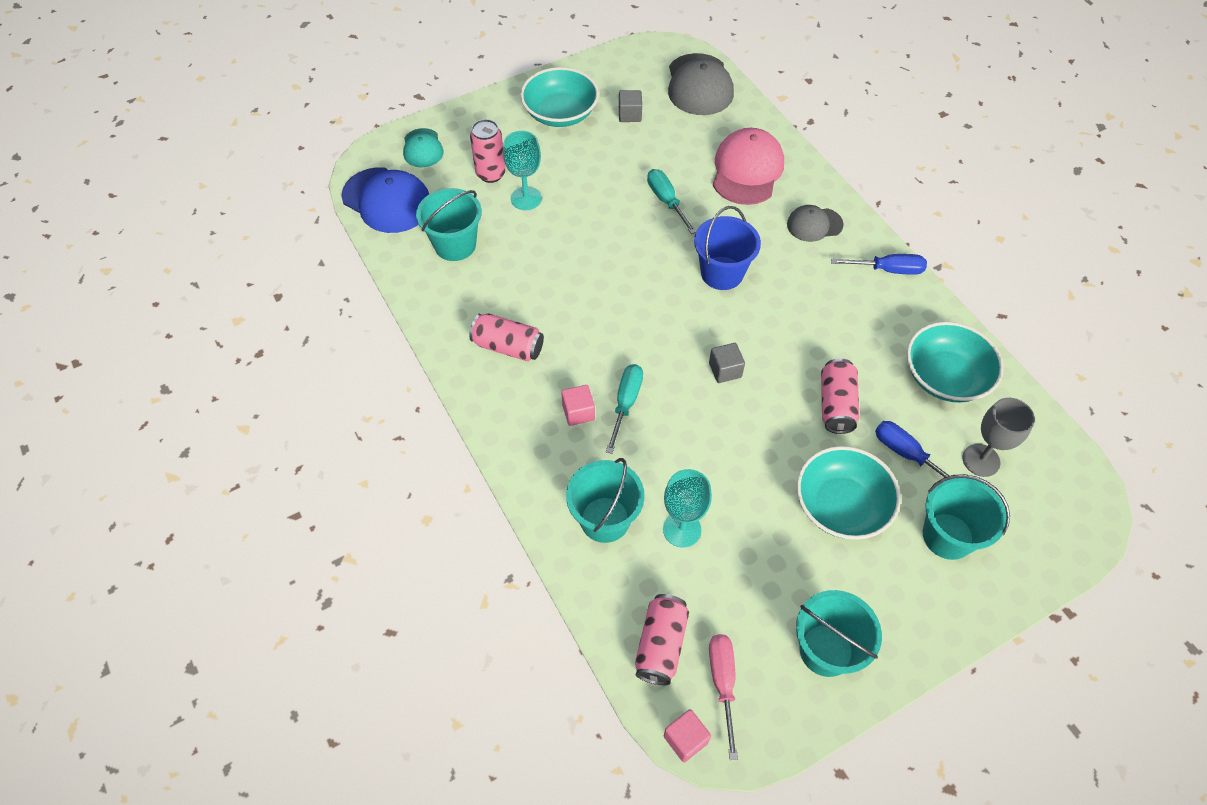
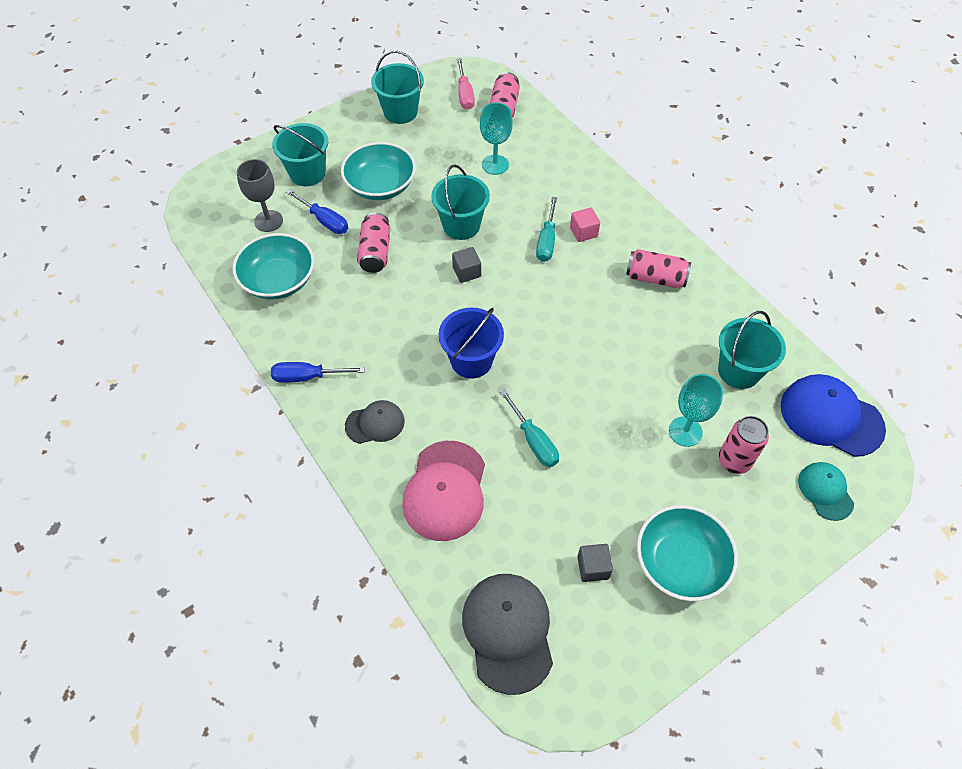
camera: 175 degrees right, 0 degrees up
turquoise bucket [566,458,645,543] -> turquoise bucket moved to [431,165,490,240]
pink cube [664,709,711,763] -> none

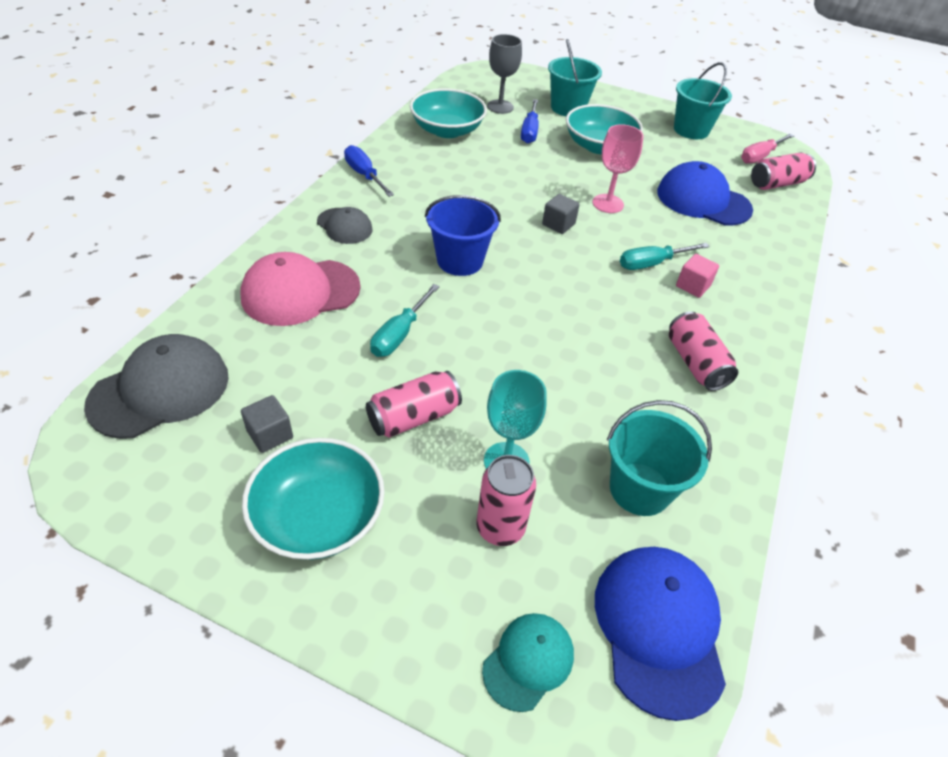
camera: 55 degrees right, 10 degrees down
pink can [357,212,390,273] -> pink can moved to [366,371,462,437]
turquoise bucket [431,165,490,240] -> pink goblet [593,124,644,213]
turquoise goblet [480,103,513,175] -> blue cap [657,161,753,225]

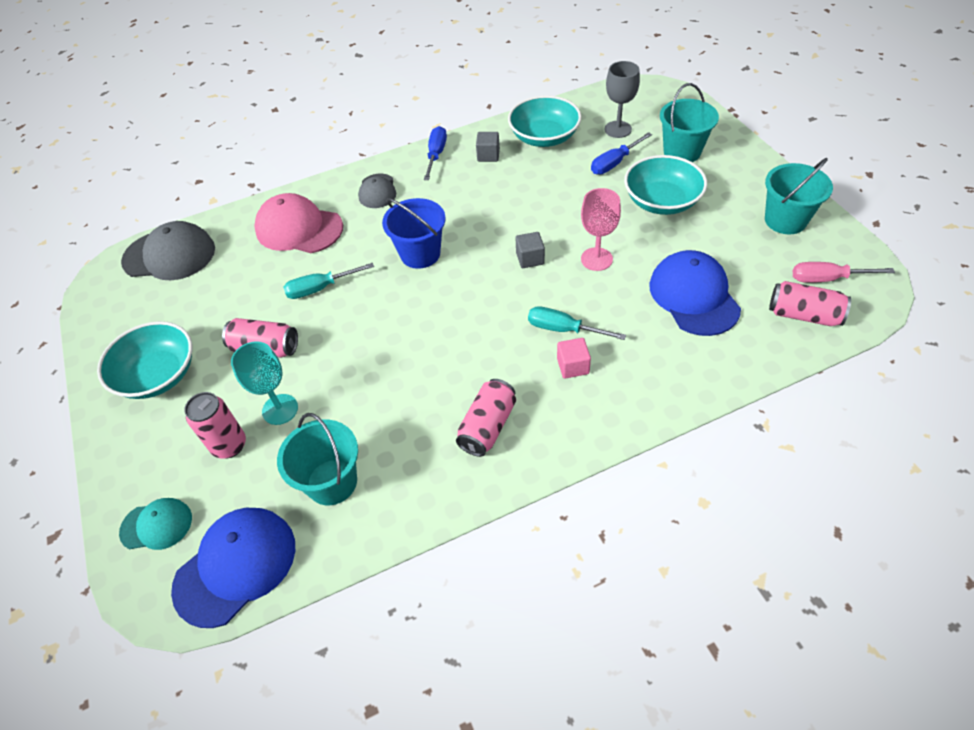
camera: 50 degrees right, 5 degrees up
grey cube [241,395,293,453] -> grey cube moved to [476,132,500,162]

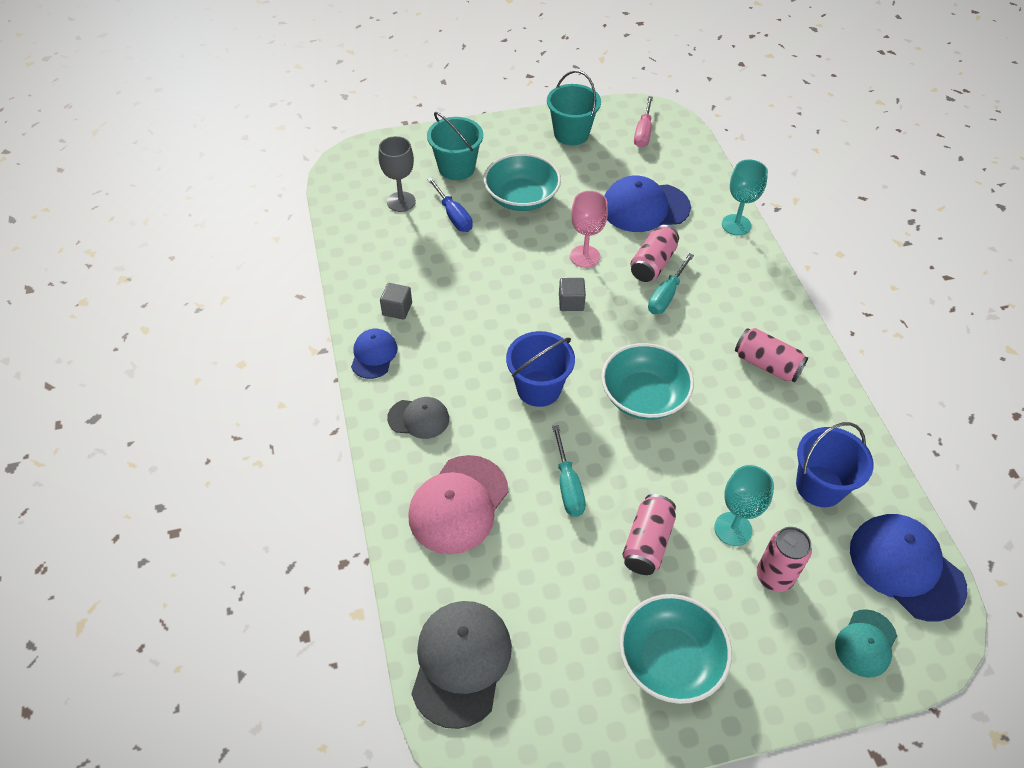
camera: 85 degrees left, 0 degrees up
turquoise cap [119,498,192,550] -> turquoise cap turned 150 degrees counterclockwise [835,609,897,678]
turquoise bucket [277,413,358,505] -> blue bucket [796,422,874,507]
blue screwdriver [424,126,447,180] -> blue cap [351,329,398,379]
turquoise bowl [508,95,581,147] -> turquoise bowl moved to [601,343,694,420]
pink cube [557,338,591,379] -> none
pink can [769,281,851,326] -> pink can moved to [631,225,679,282]
none -> turquoise goblet [722,159,768,235]

